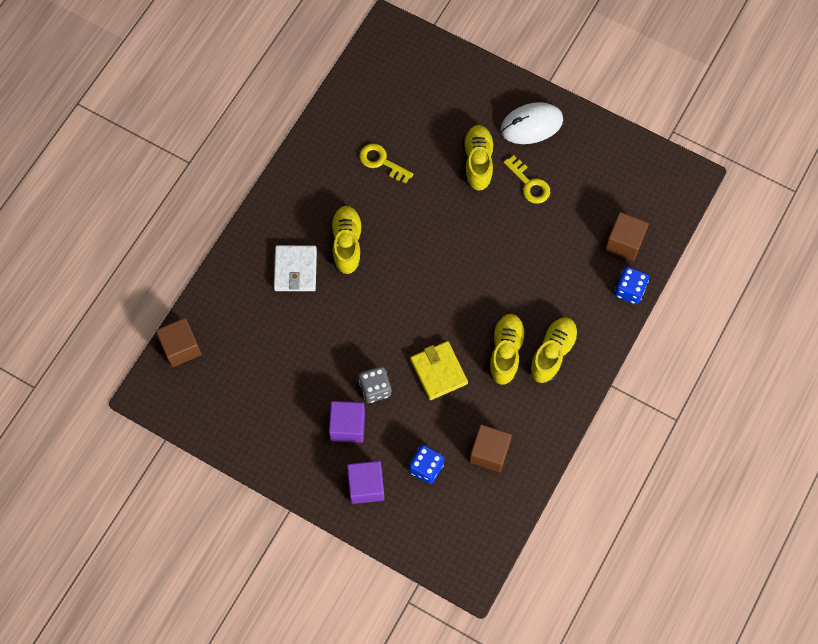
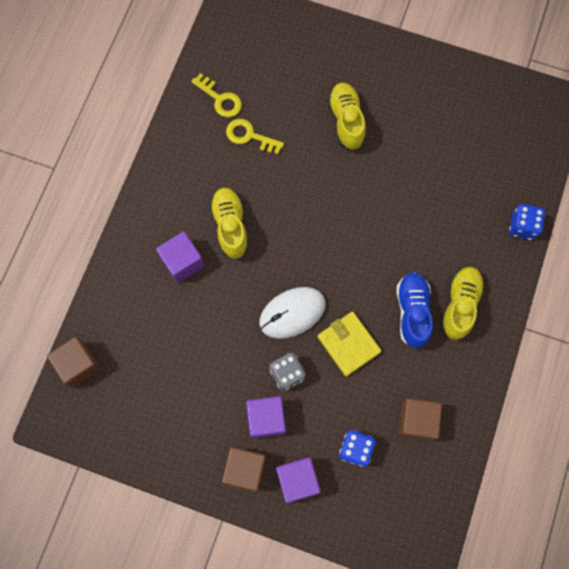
camera: 10 degrees left, 5 degrees up
white wallet [274,245,317,291] -> purple cube [156,231,205,283]
yellow shoe [489,314,526,385] -> blue shoe [396,272,433,349]
white mouse [500,102,563,144] -> white mouse moved to [259,287,326,339]
yellow key [503,155,550,204] -> yellow key moved to [191,73,242,118]
brown cube [605,212,649,261] -> brown cube moved to [222,447,266,491]

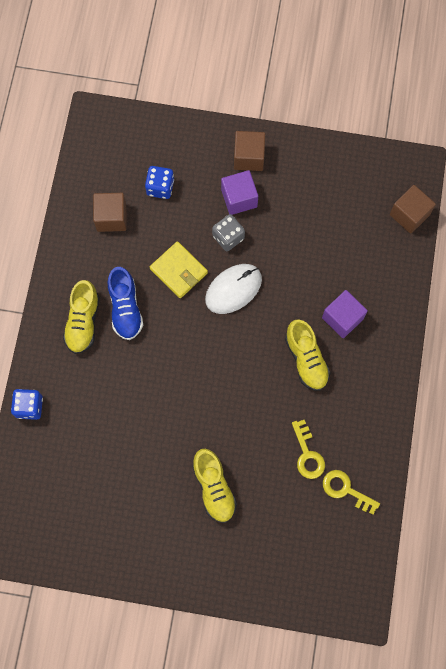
camera: 170 degrees right, 0 degrees up
yellow key [226,119,284,154] -> yellow key turned 60 degrees clockwise [292,420,325,479]
purple cube [276,457,321,503] -> none

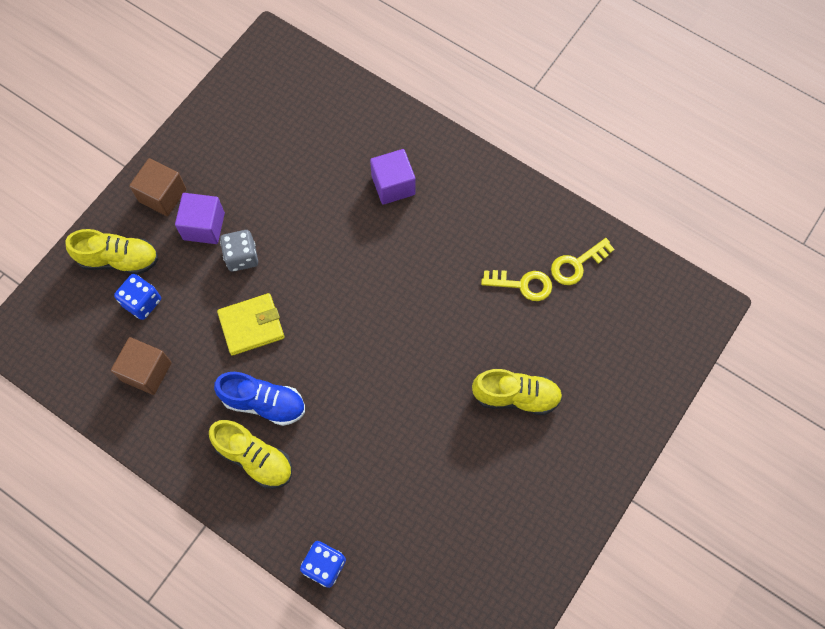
camera: 65 degrees left, 5 degrees down
white mouse [205,264,262,314] -> none
yellow shoe [285,319,331,391] -> yellow shoe moved to [66,229,158,274]
brown cube [390,185,436,234] -> none

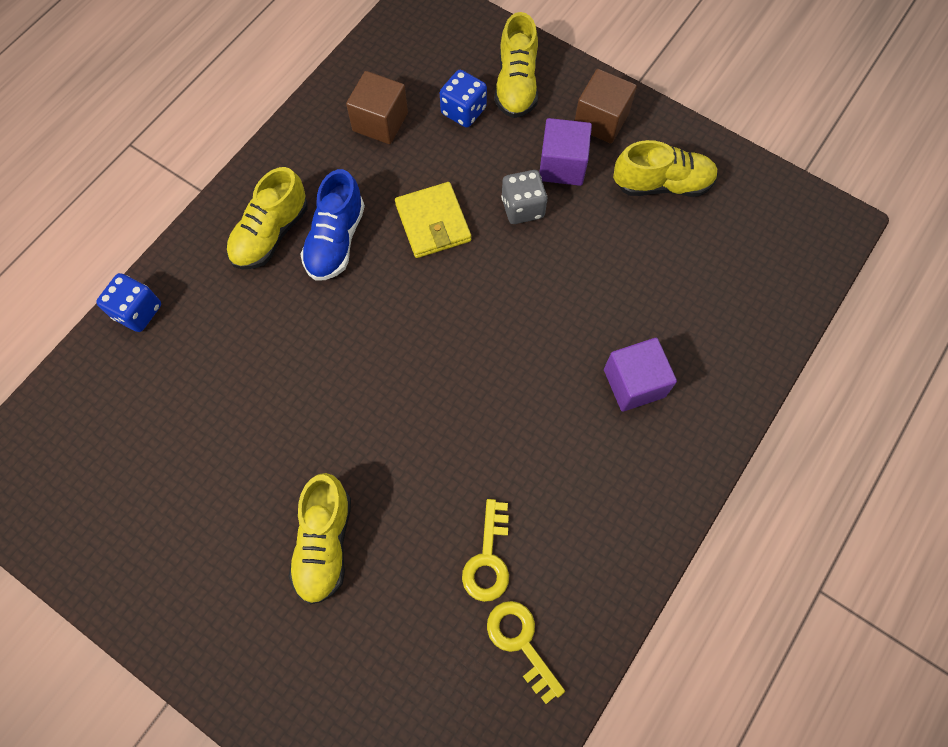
camera: 90 degrees right, 0 degrees up
none -> yellow shoe [613,140,718,197]

